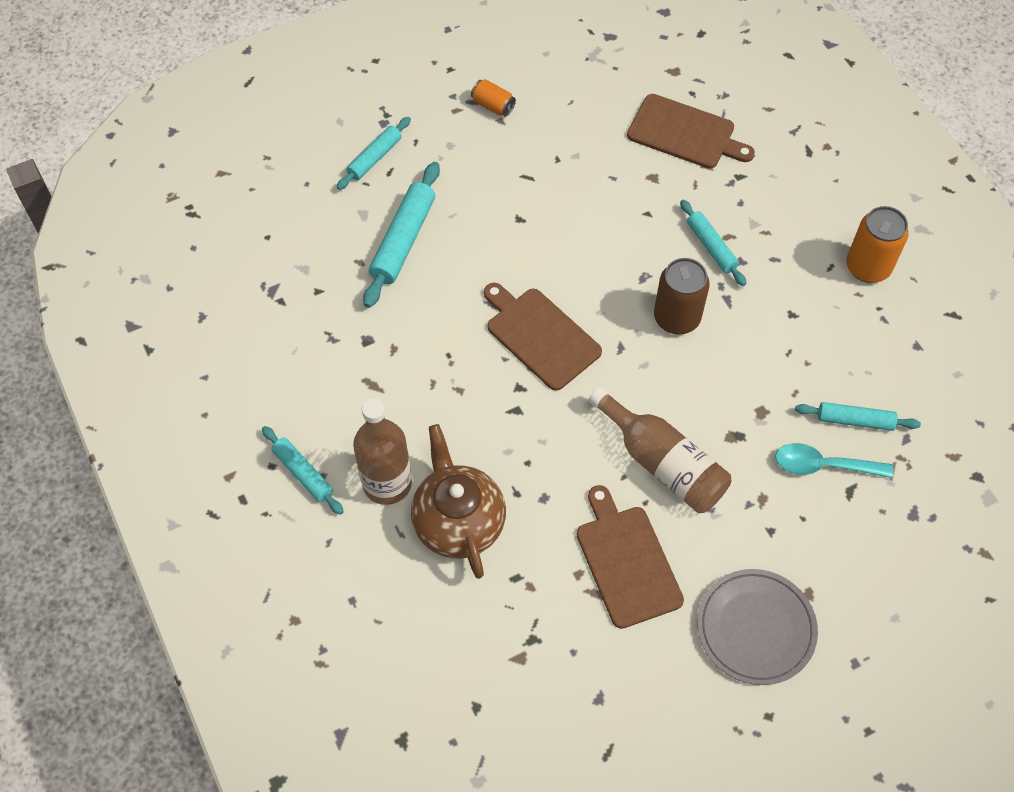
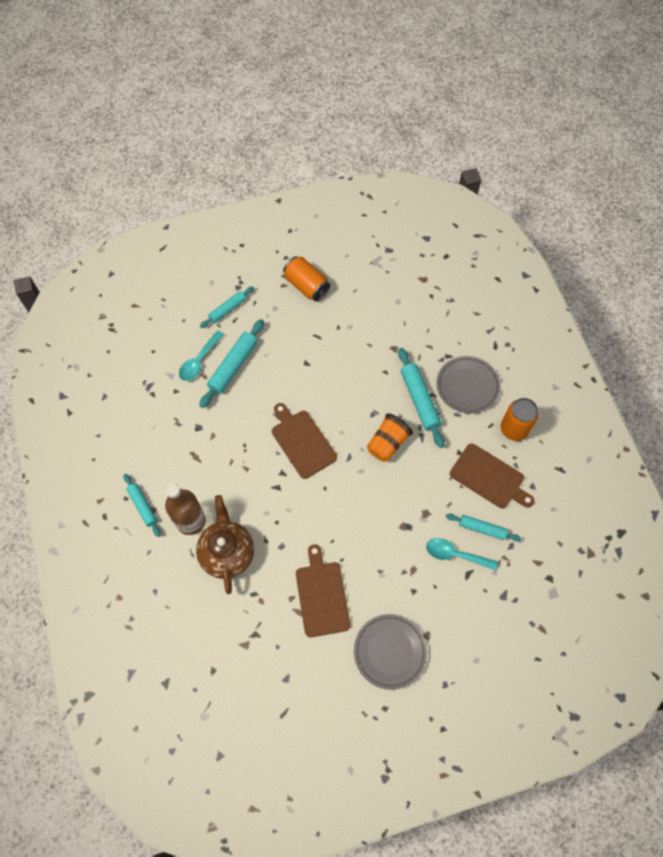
camera: 10 degrees right, 5 degrees up
orange can [471,79,516,117] -> orange can [283,256,330,301], size x1.76
brown bottle [589,387,731,513] -> none
brown cutting board [627,94,755,169] -> brown cutting board moved to [450,444,535,508]
brown can [654,258,710,335] -> orange cup [367,413,413,462]
turquoise rolling pin [680,200,746,286] -> turquoise rolling pin [398,348,445,448], size x1.59
none -> turquoise spoon [179,330,224,381]
none -> grey plate [437,356,501,414]

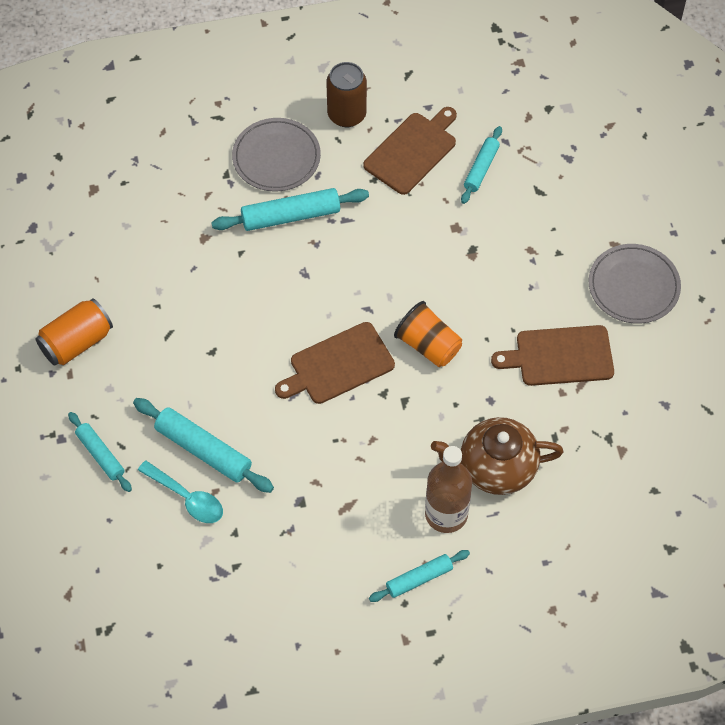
camera: 85 degrees left, 5 degrees down
orange cup [367,413,413,462] -> orange cup moved to [394,301,462,367]
turquoise spoon [426,538,498,571] -> none
orange can [501,398,539,441] -> brown can [326,62,367,127]

